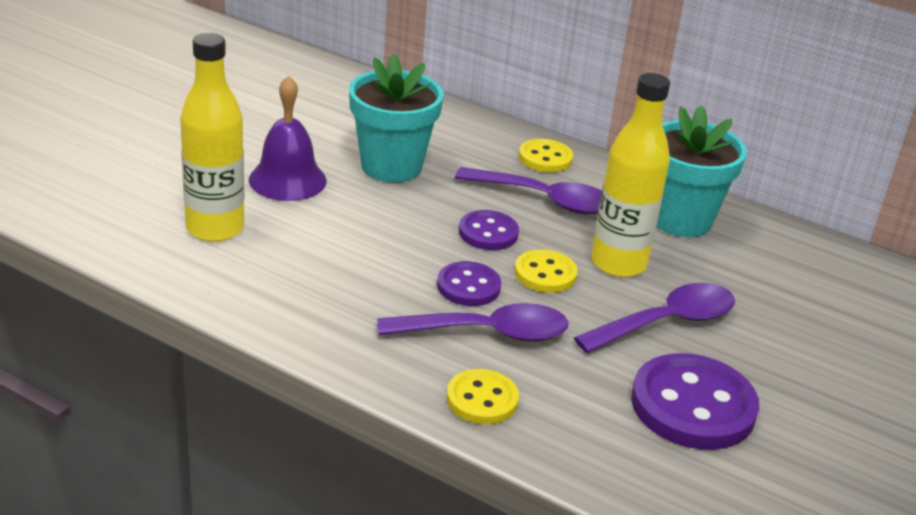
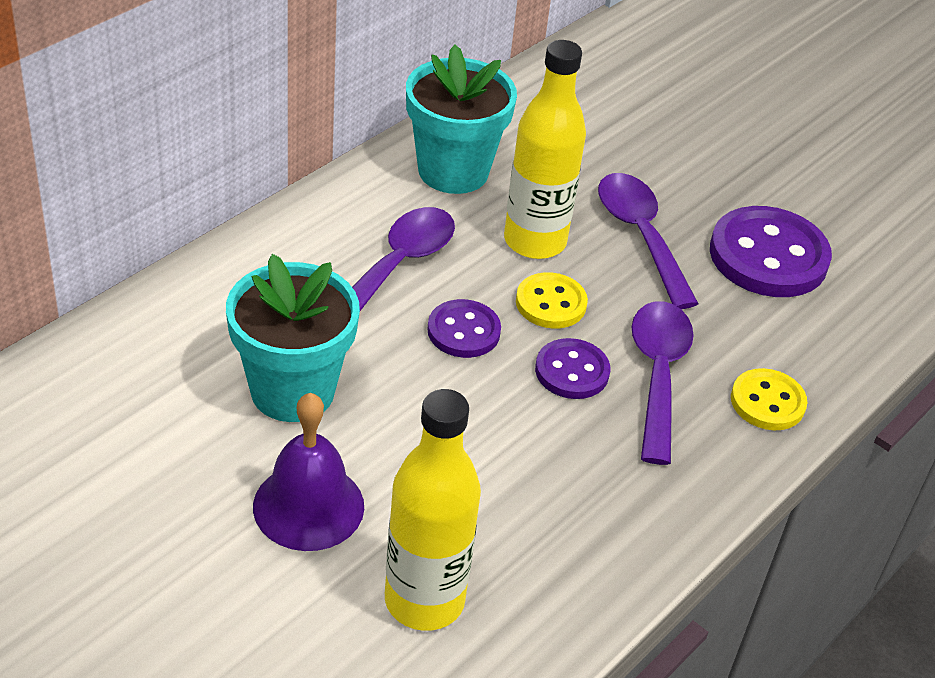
camera: 80 degrees left, 10 degrees up
yellow button [519,139,573,172] -> none

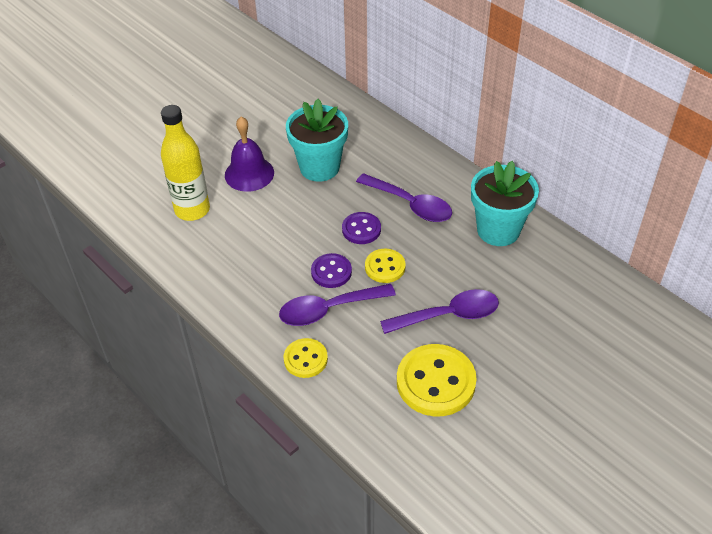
camera: 100 degrees right, 5 degrees up
yellow bottle [504,40,586,259] -> none
purple spoon [632,301,694,465] -> purple spoon turned 150 degrees clockwise [279,284,396,326]
purple button [710,206,832,297] -> yellow button [397,344,477,416]

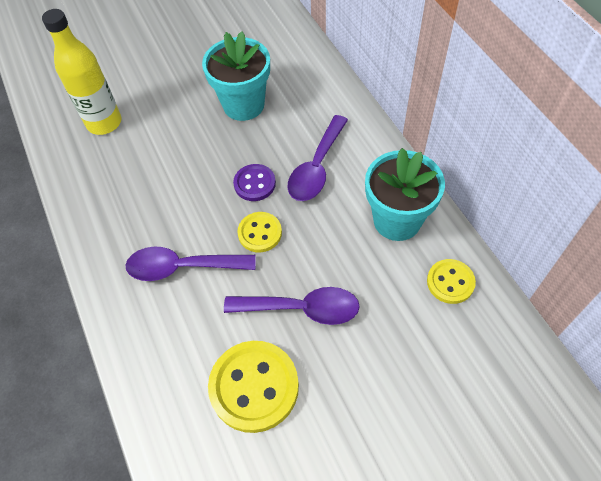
camera: 20 degrees right, 10 degrees up
purple bell [225,117,274,192] -> none
yellow button [284,338,328,378] -> yellow button moved to [427,259,476,304]
purple button [311,253,352,288] -> none
purple spoon [356,173,452,222] -> purple spoon turned 60 degrees clockwise [287,115,348,201]

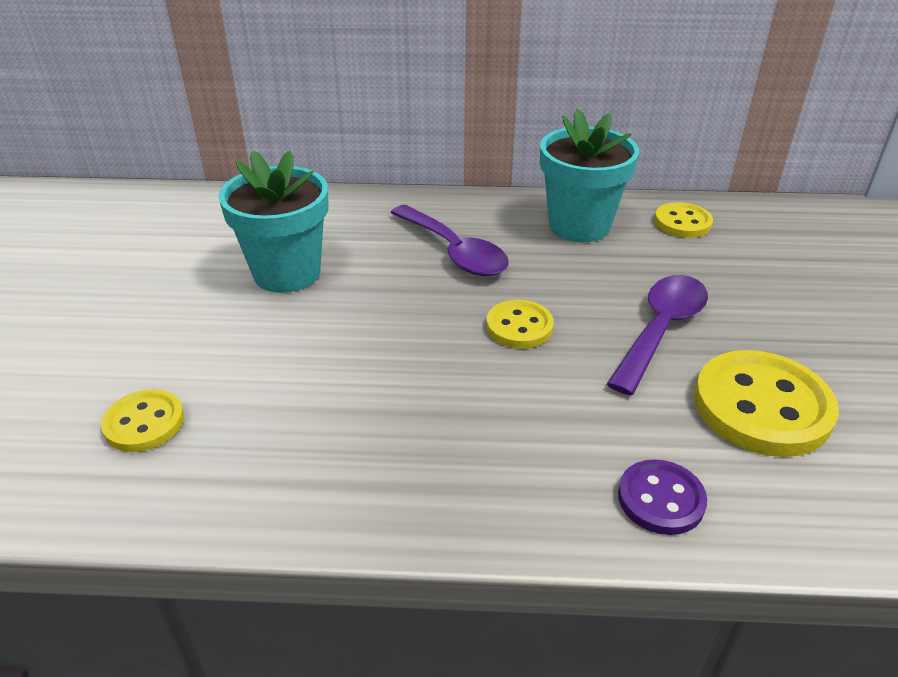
camera: 65 degrees left, 20 degrees down
yellow bottle [42,9,121,135] -> yellow button [101,389,184,452]
purple spoon [126,247,256,281] -> none
purple button [233,164,276,201] -> purple button moved to [618,459,707,535]

